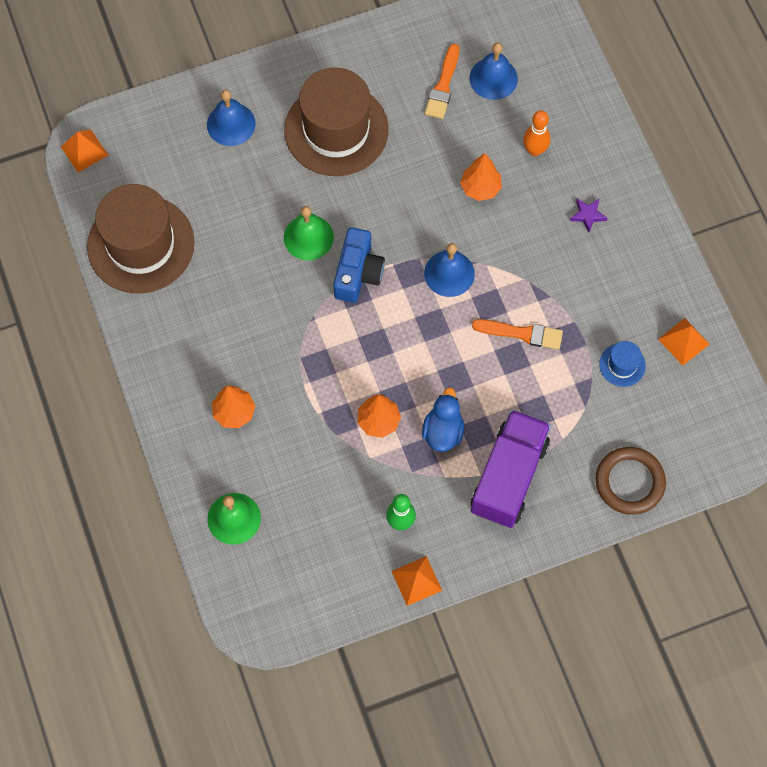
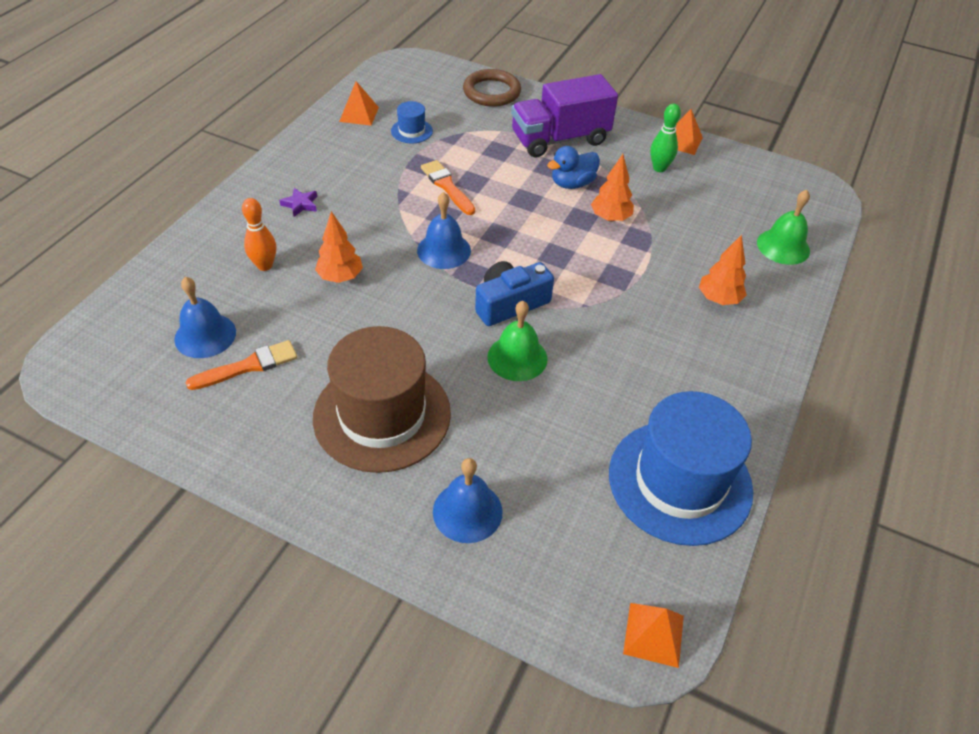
camera: 135 degrees left, 20 degrees down
brown hat [87,184,195,293] -> blue hat [609,391,753,546]

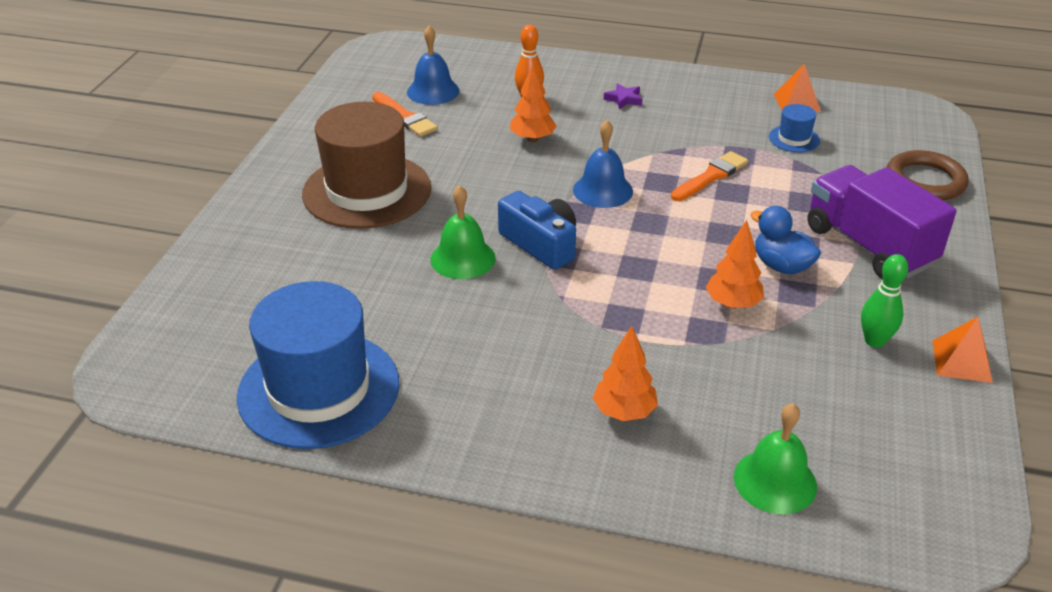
camera: 80 degrees right, 10 degrees down
blue bell [433,458,503,543] -> none
orange pyramid [623,603,684,668] -> none

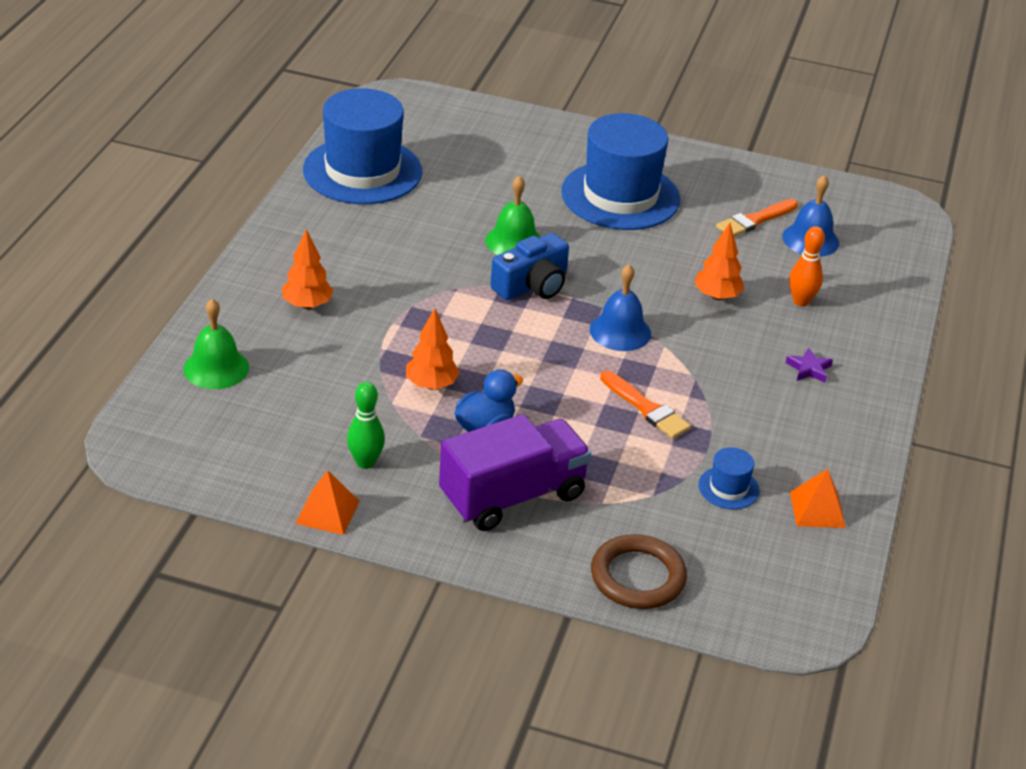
camera: 90 degrees right, 0 degrees up
brown hat [302,102,431,229] -> blue hat [561,113,680,230]

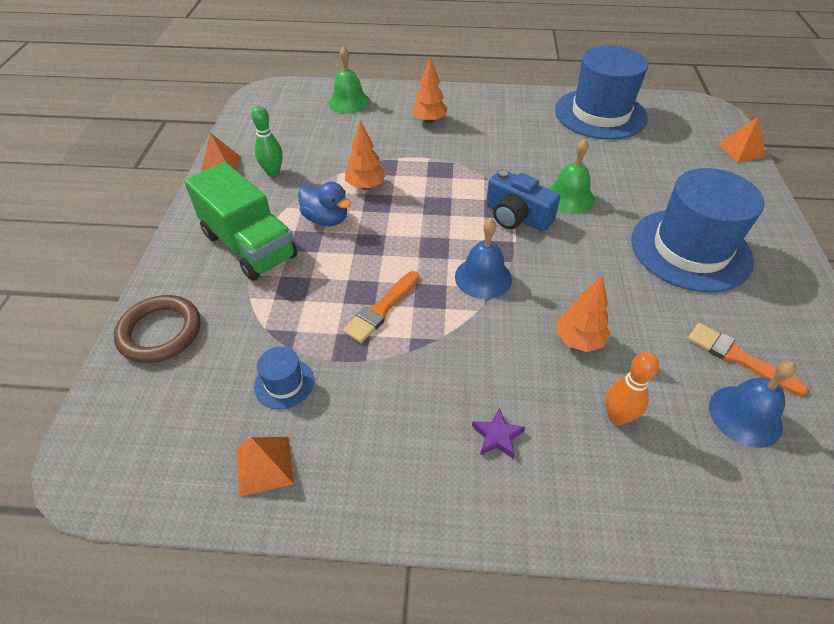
camera: 80 degrees right, 10 degrees up
purple truck [439,414,592,531] -> green truck [184,162,298,281]
none -> orange pyramid [718,117,766,162]

